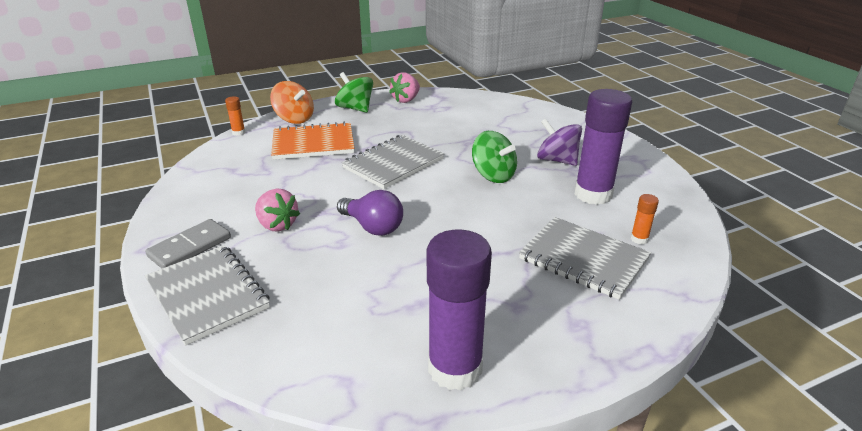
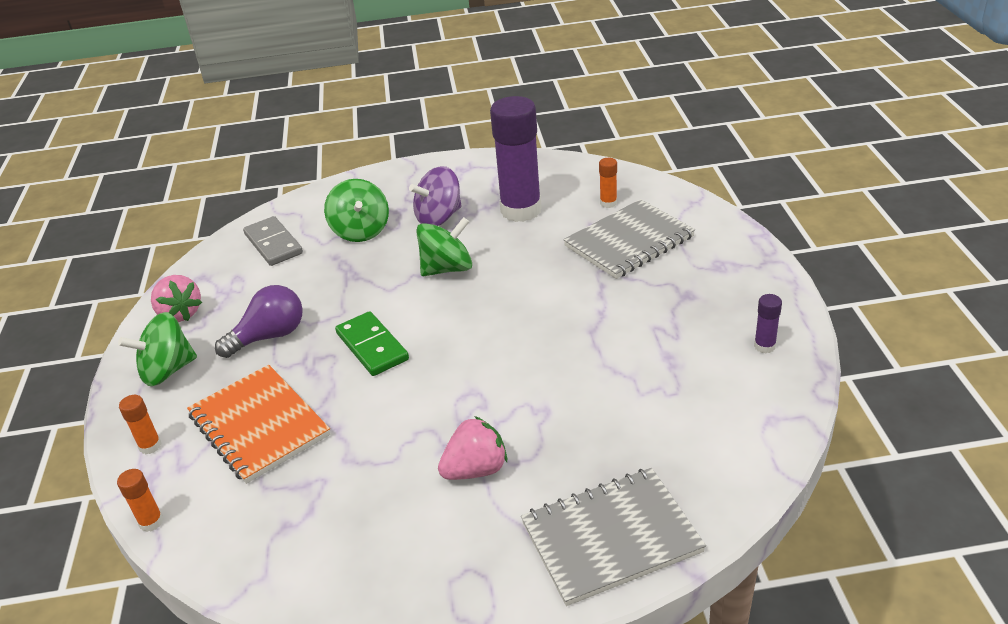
camera: 70 degrees left, 5 degrees up
grey domino [145,219,231,268] -> grey domino moved to [243,216,303,266]
orange spinning top [270,81,314,124] -> orange glue stick [119,395,162,454]
orange notebook [271,122,355,160] -> orange notebook turned 45 degrees counterclockwise [187,365,331,484]
purple light bulb [337,190,403,236] -> purple light bulb moved to [215,285,303,358]
grey notebook [342,135,444,189] -> green domino [335,311,409,376]
purple glue stick [427,229,492,390] -> purple glue stick [754,294,782,353], size x0.41
none -> green spinning top [324,179,389,242]

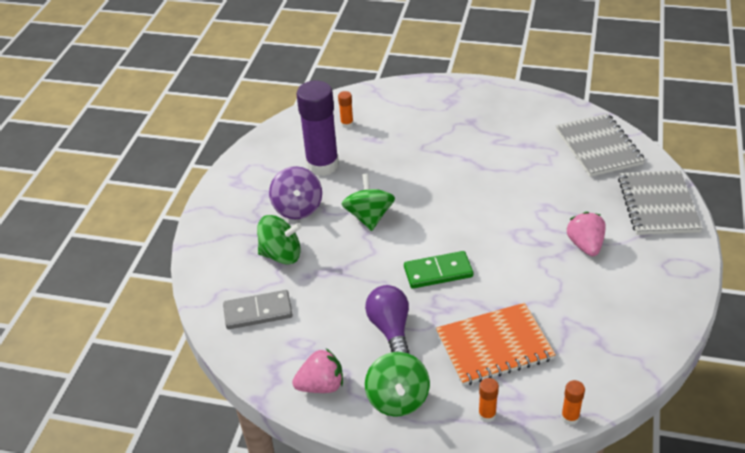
camera: 70 degrees left, 5 degrees up
grey notebook [563,199,695,279] -> grey notebook moved to [556,113,645,177]
purple glue stick [754,294,782,353] -> none

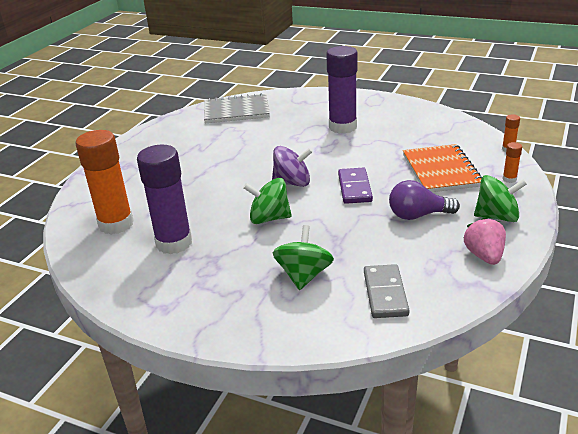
camera: 80 degrees left, 10 degrees down
purple spinning top [269,166,322,219] -> purple spinning top moved to [272,146,313,187]
orange glue stick [338,91,354,128] -> orange glue stick [76,130,134,235], size x2.42
green domino [404,251,473,289] -> purple domino [338,167,373,204]
pink strawberry [567,212,606,256] -> purple glue stick [326,46,358,134]
grey notebook [618,171,703,235] -> none

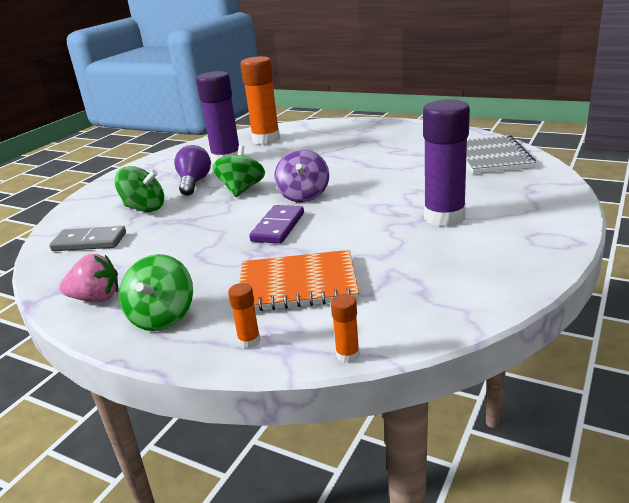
camera: 95 degrees right, 5 degrees down
purple domino [338,167,373,204] -> purple domino turned 75 degrees counterclockwise [249,205,304,244]
purple light bulb [389,180,460,220] -> purple light bulb moved to [174,145,211,196]

